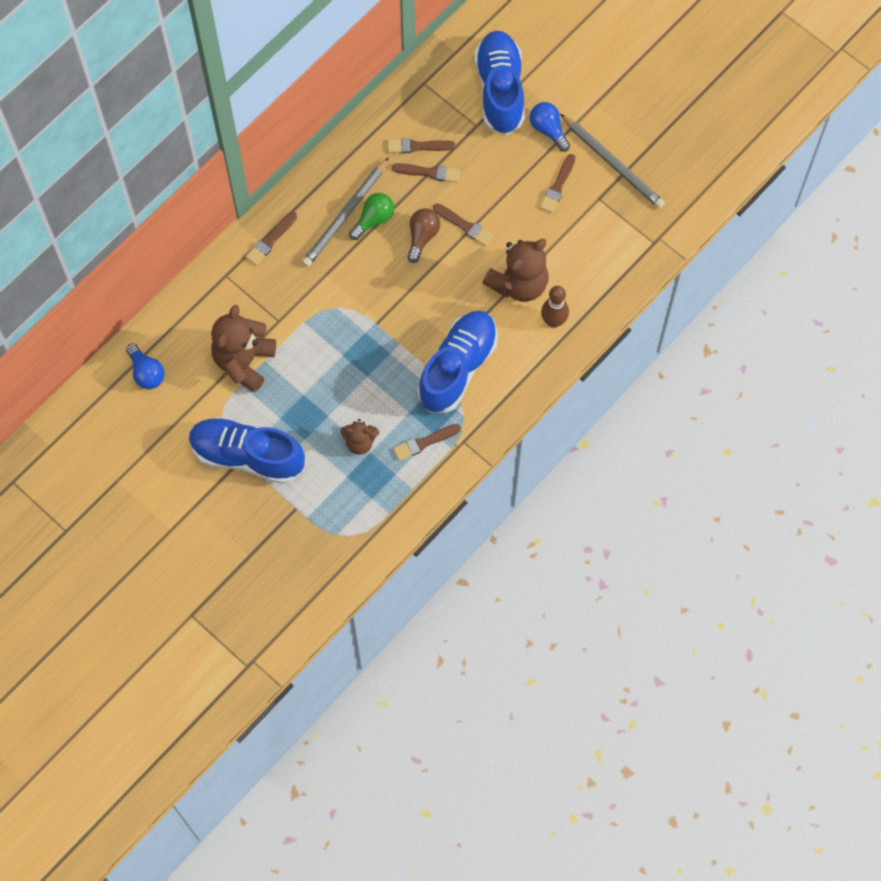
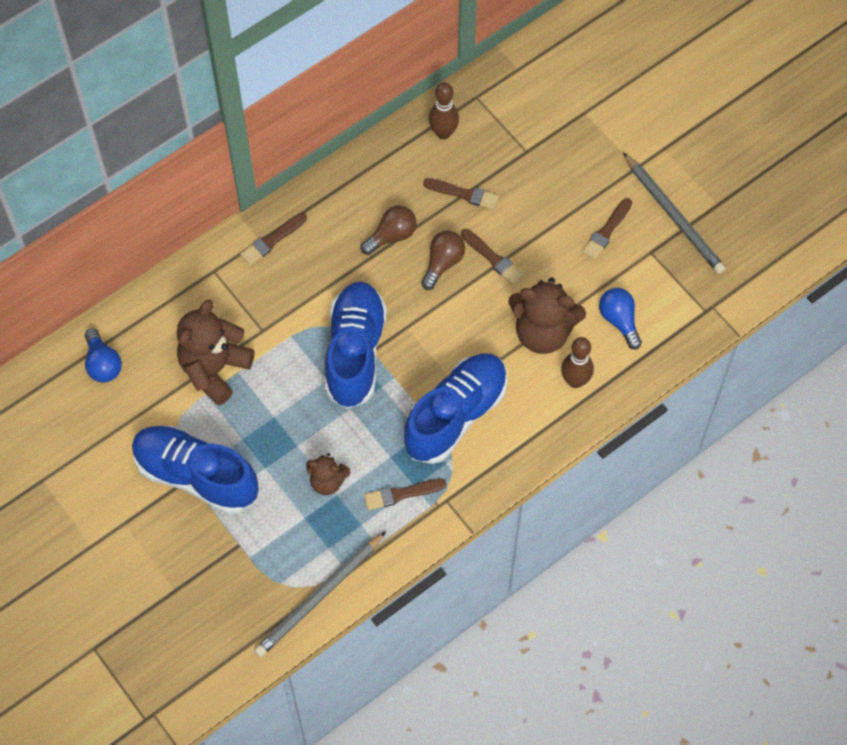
camera: 10 degrees right, 5 degrees down
grey pencil [302,157,389,267] -> grey pencil moved to [254,531,386,657]
green light bulb [349,193,394,240] -> brown light bulb [361,206,416,255]
brown brush [388,138,455,153] -> none
blue shoe [474,31,525,135] -> blue shoe moved to [325,282,387,409]
brown teddy bear [483,239,549,302] -> brown teddy bear turned 45 degrees clockwise [508,278,586,354]
blue light bulb [530,102,570,152] -> blue light bulb moved to [599,288,642,349]
none -> brown bowling pin [429,82,459,139]

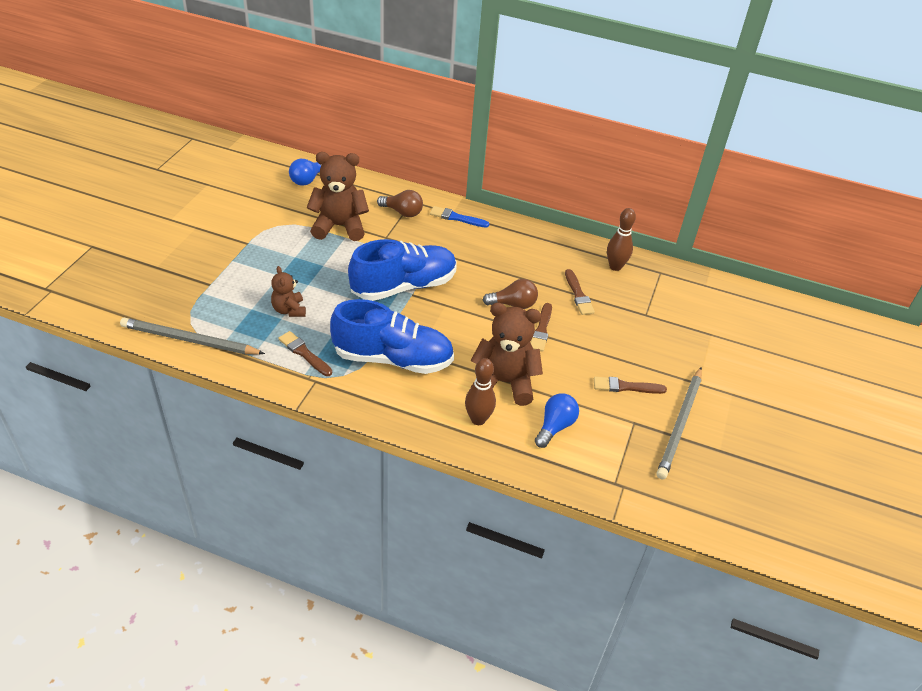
camera: 55 degrees right, 20 degrees down
blue shoe [132,426,258,514] -> none
brown brush [240,213,307,265] -> blue brush [430,206,490,228]
brown light bulb [361,206,416,255] -> brown light bulb moved to [377,190,423,217]
brown teddy bear [508,278,586,354] -> brown teddy bear turned 120 degrees clockwise [470,302,543,406]

